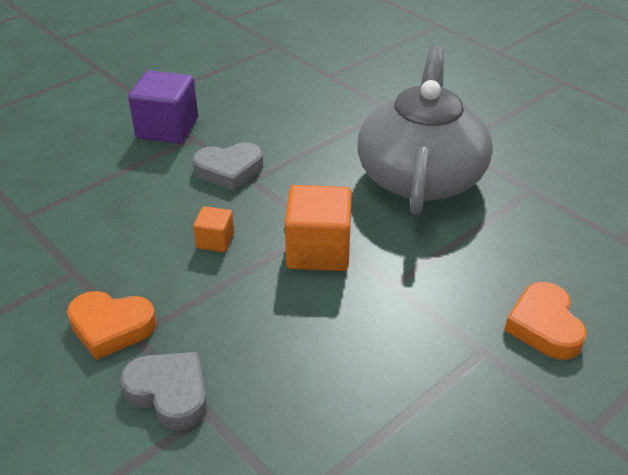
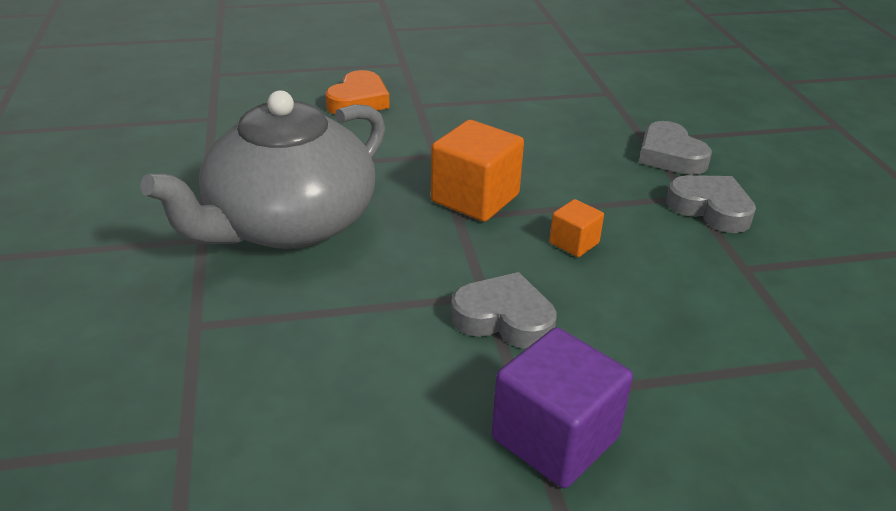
camera: 150 degrees left, 5 degrees down
orange heart [67,291,157,360] -> grey heart [666,175,756,233]

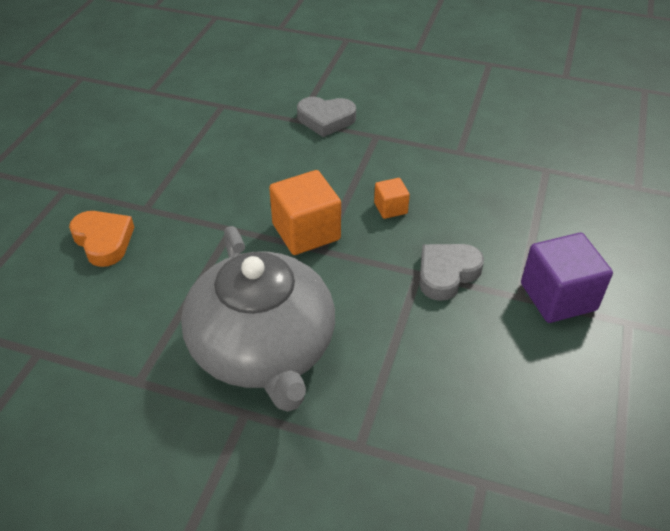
camera: 60 degrees left, 10 degrees up
grey heart [666,175,756,233] -> none

